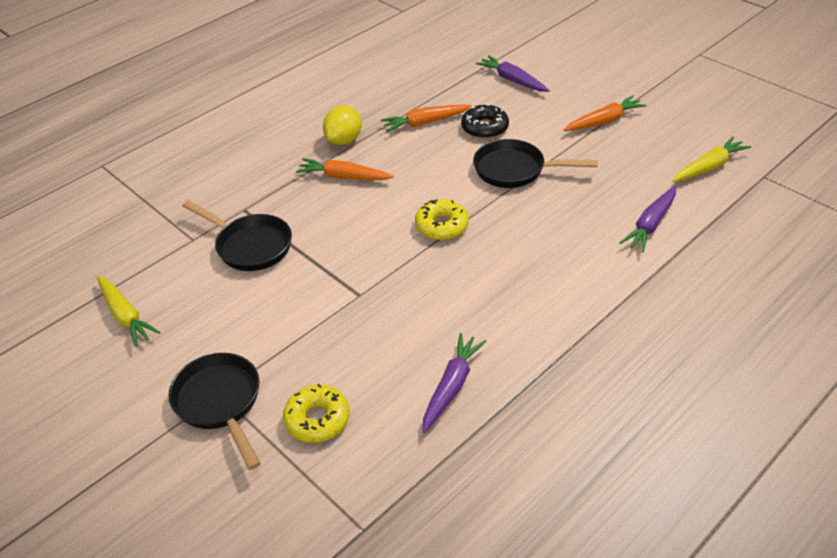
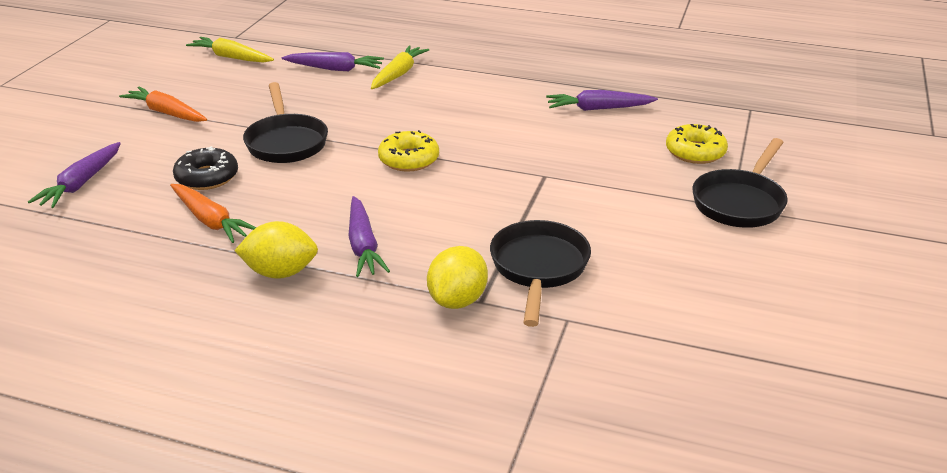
camera: 120 degrees left, 10 degrees down
yellow carrot [97,276,160,347] -> yellow carrot moved to [371,45,429,89]
orange carrot [296,158,394,180] -> purple carrot [348,196,390,277]
none -> yellow lemon [427,246,488,309]

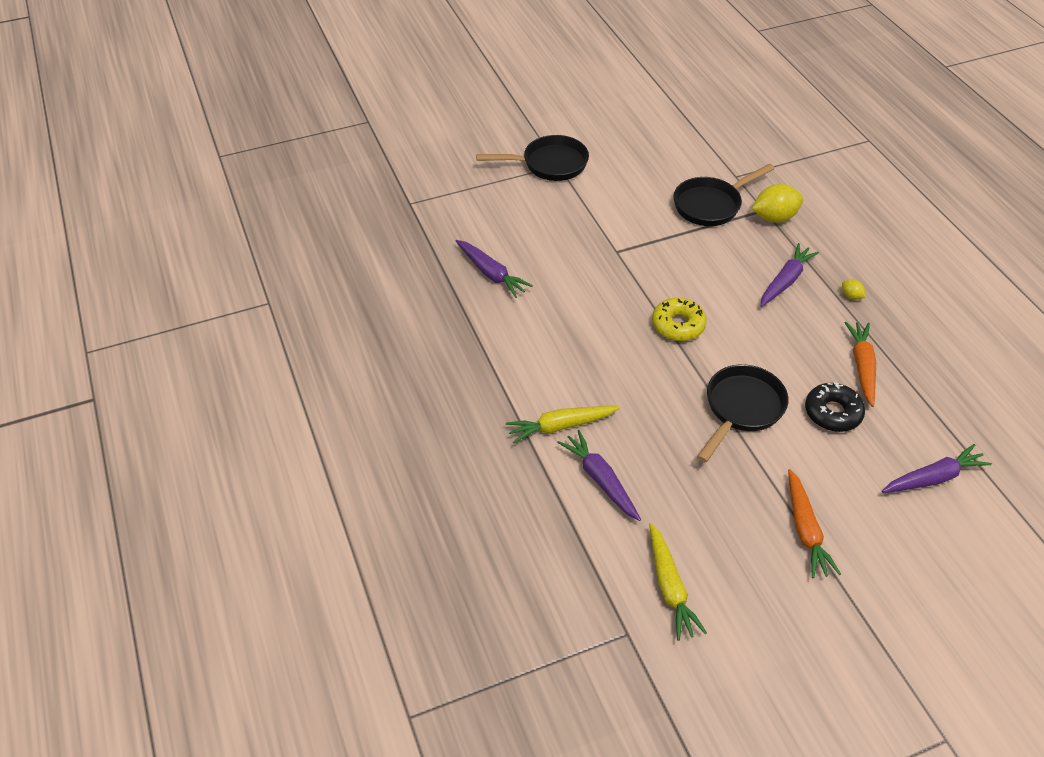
camera: 130 degrees left, 15 degrees up
yellow lemon [234,221,318,279] -> yellow lemon [842,279,866,300], size x0.47
yellow donut [666,124,728,164] -> none

